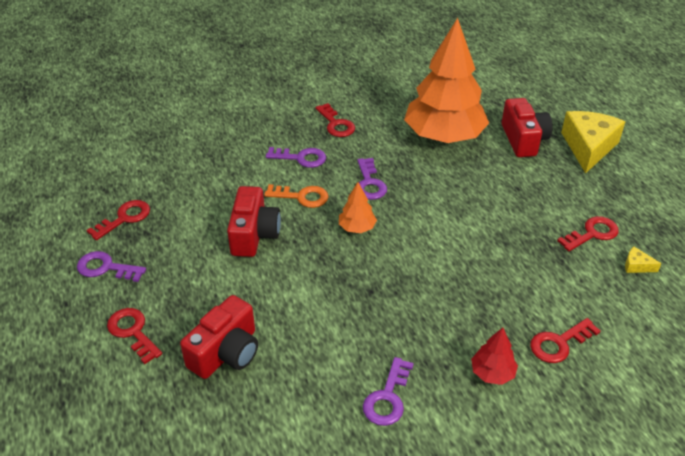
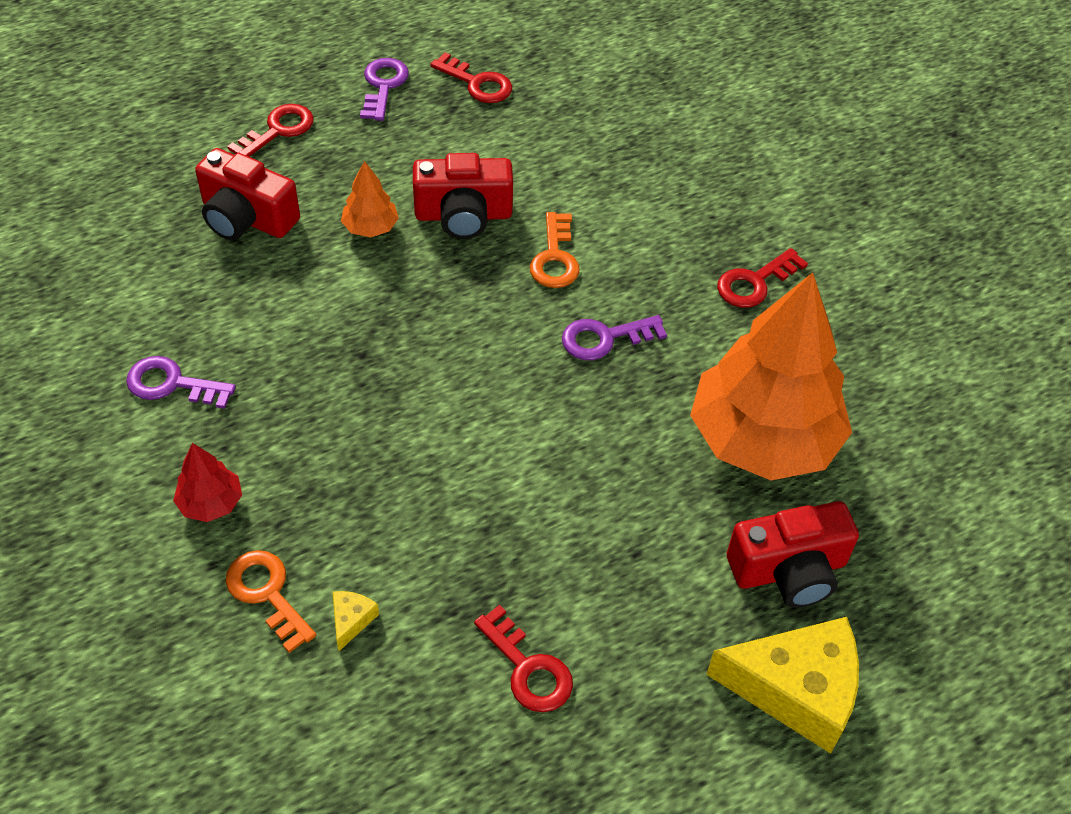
camera: 80 degrees right, 10 degrees up
purple key [266,147,326,168] -> none
orange tree [339,182,377,233] -> orange tree moved to [341,161,399,237]
red key [530,318,601,363] -> orange key [226,550,316,653]
yellow cheese [625,247,661,273] -> yellow cheese moved to [333,591,379,651]

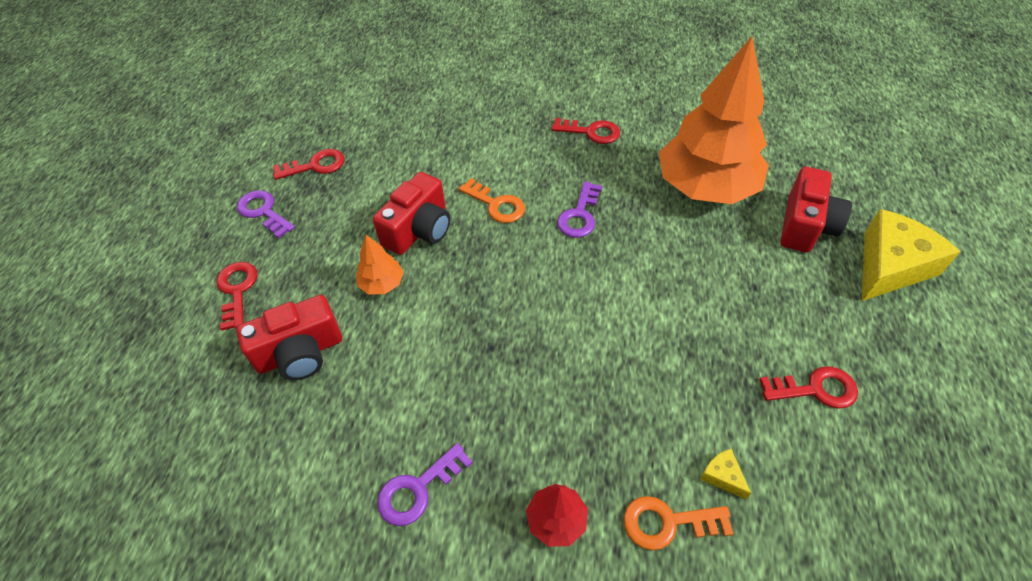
camera: 50 degrees left, 0 degrees up
red key [717,248,808,308] -> red key turned 75 degrees counterclockwise [551,118,620,144]

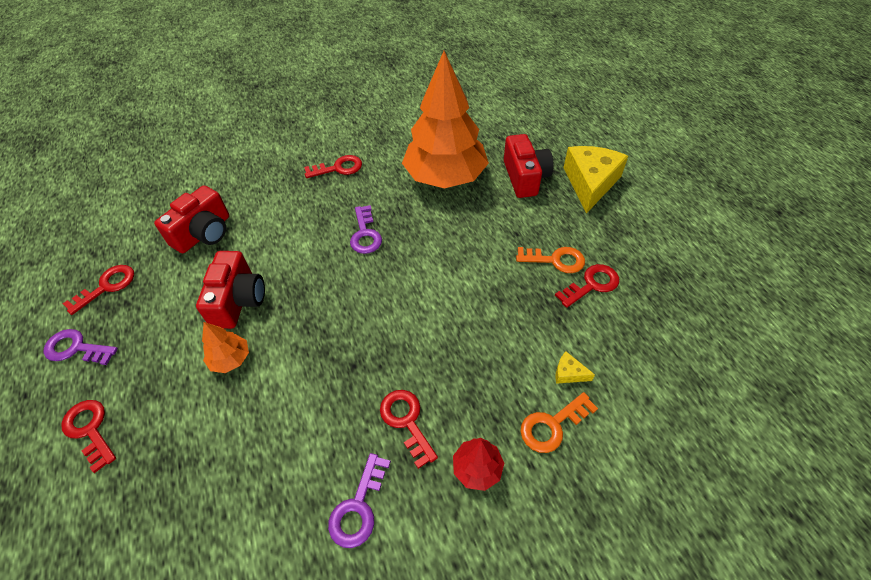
camera: 30 degrees left, 0 degrees up
red camera [236,295,342,380] -> red camera moved to [154,185,229,253]
orange key [459,178,525,223] -> orange key moved to [516,247,585,273]
none -> red key [380,390,438,469]

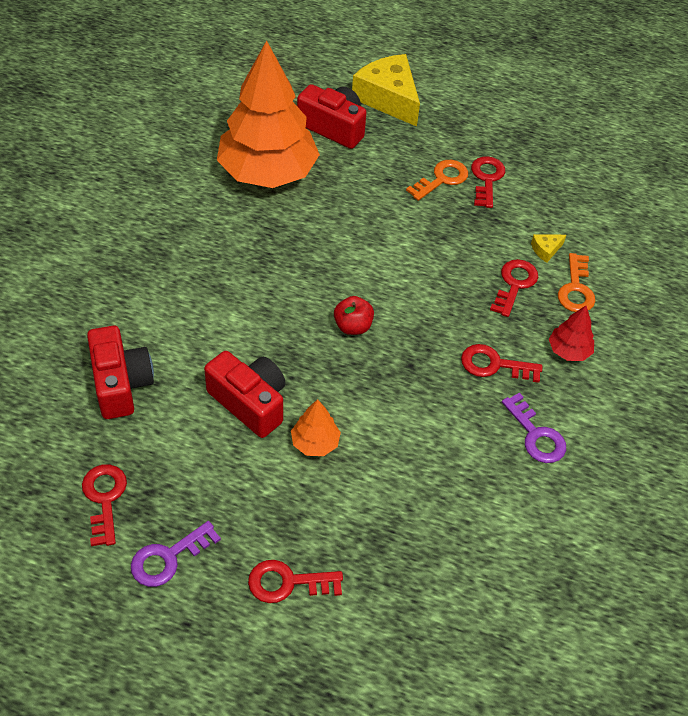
camera: 55 degrees left, 0 degrees up
red key [304,155,362,178] -> red key moved to [490,259,538,317]
purple key [350,205,382,254] -> none
none -> red apple [334,296,374,335]

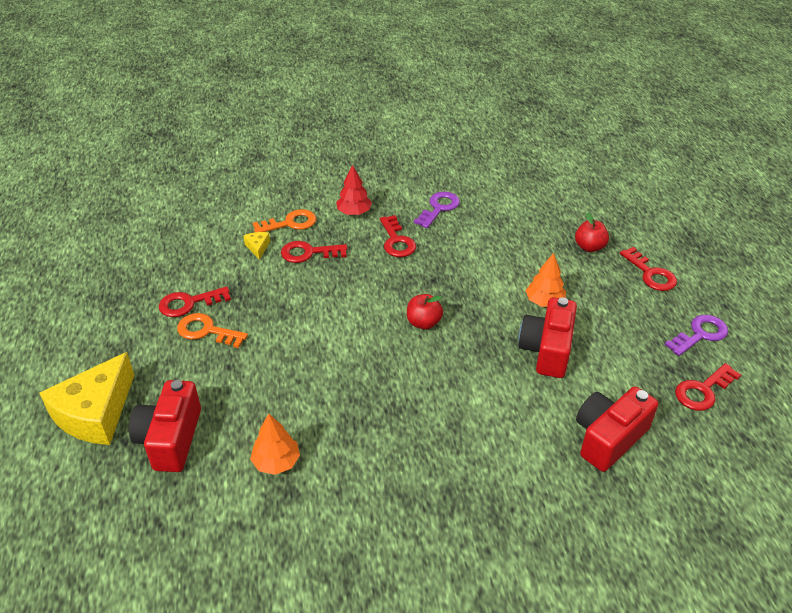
camera: 115 degrees left, 10 degrees down
purple key [131,521,221,587] -> purple key turned 60 degrees counterclockwise [665,315,728,356]
orange tree [217,40,320,188] -> orange tree [250,414,300,475], size x0.41
yellow cheese [531,234,566,263] -> yellow cheese turned 135 degrees counterclockwise [243,232,270,260]
none -> red apple [575,212,609,252]

